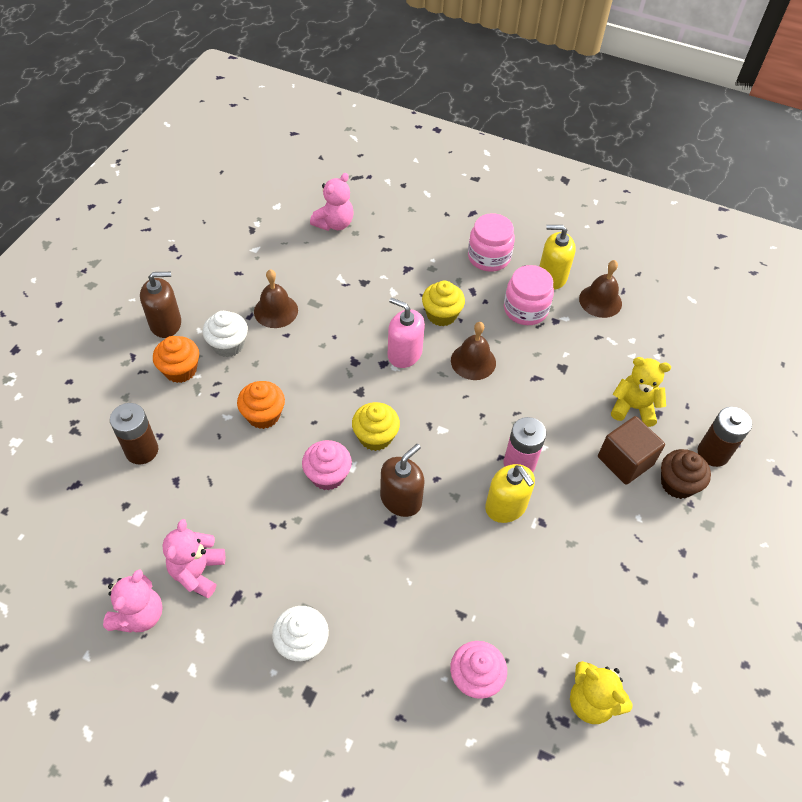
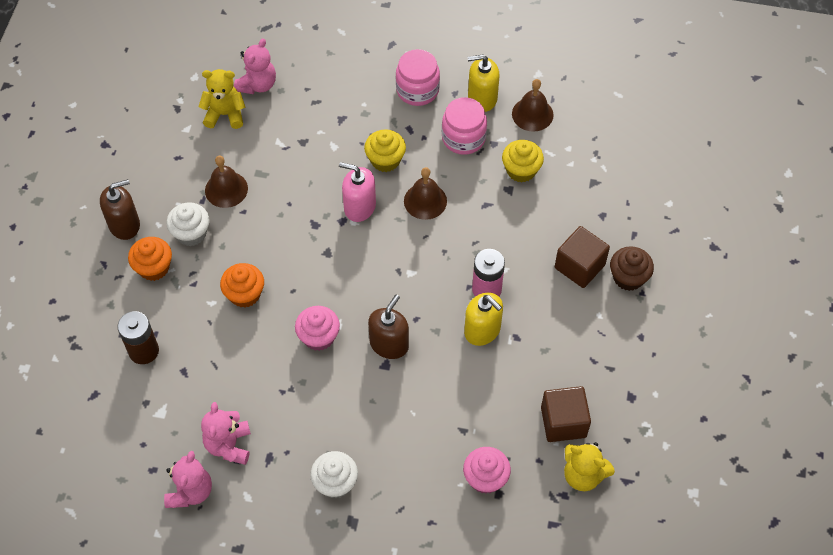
camera: 10 degrees left, 5 degrees up
yellow cupcake [352,402,400,451] -> yellow cupcake moved to [502,140,544,183]
yellow teddy bear [611,357,671,427] -> yellow teddy bear moved to [198,69,245,129]
brown battery [698,407,752,467] -> none
none -> brown cube [541,386,591,442]

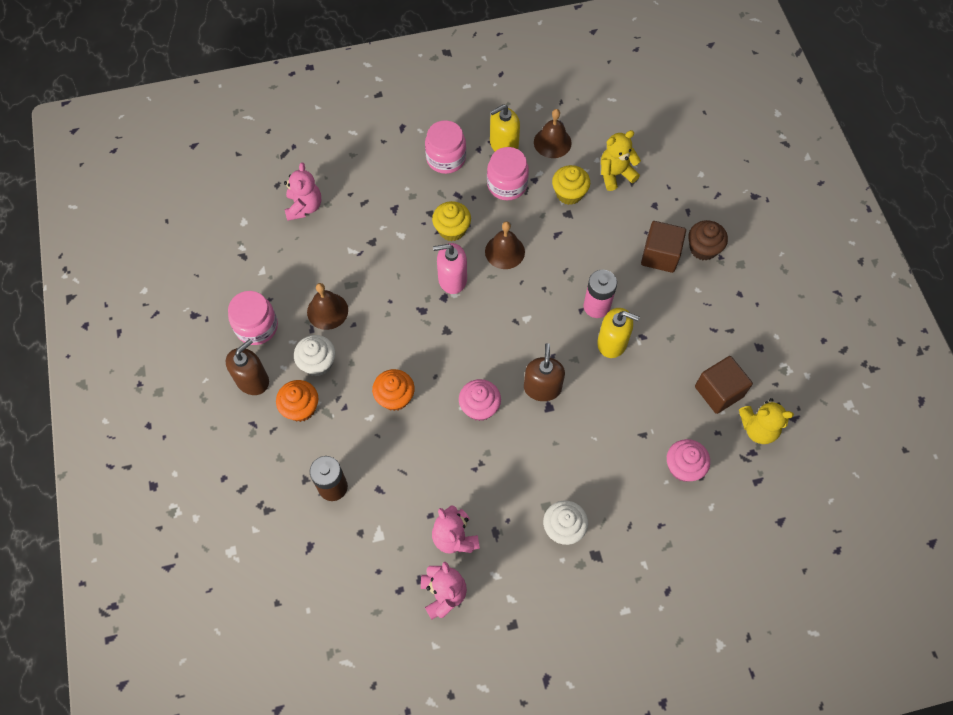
camera: 25 degrees left, 5 degrees up
yellow teddy bear [198,69,245,129] -> yellow teddy bear moved to [601,130,641,191]
none -> pink jar [228,291,278,345]

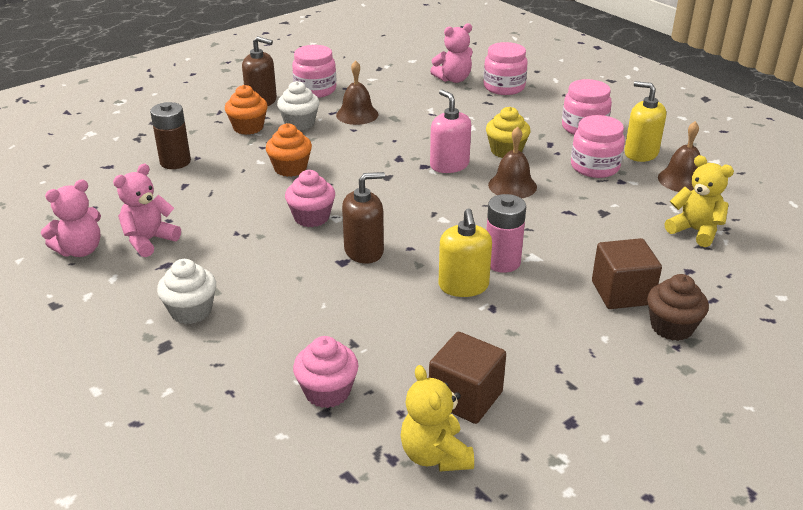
camera: 65 degrees right, 30 degrees down
yellow cupcake [552,165,590,205] -> none
none -> pink jar [483,42,528,95]

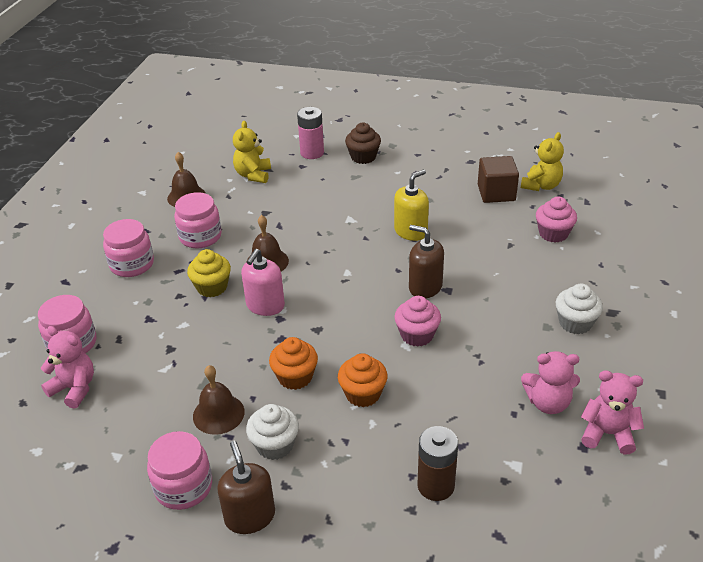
camera: 125 degrees left, 5 degrees up
orange cupcake [225,85,268,135] -> orange cupcake moved to [269,337,318,390]
pink battery [487,194,526,273] -> pink battery moved to [297,107,324,159]
brown cube [592,238,662,309] -> none
yellow soap dispenser [624,81,666,162] -> none

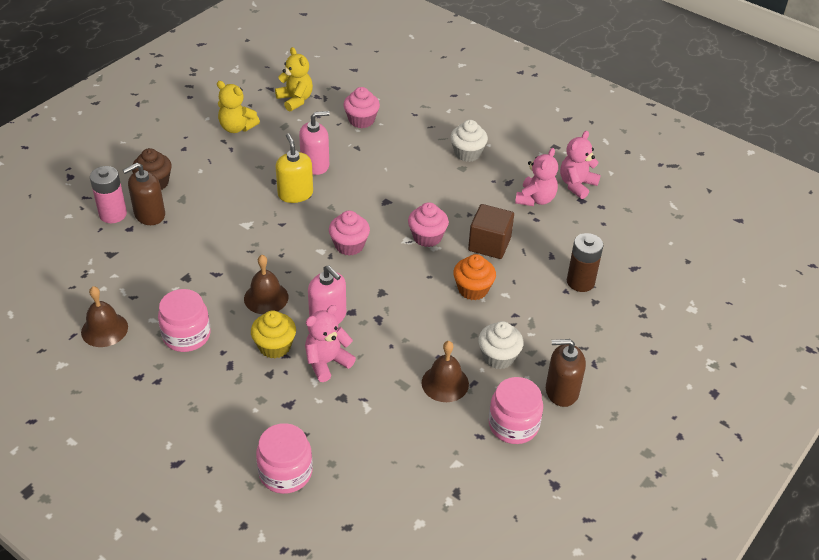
camera: 70 degrees left, 5 degrees up
pink teddy bear [41,326,94,409] -> pink teddy bear moved to [305,305,356,382]
pink jar [103,219,154,277] -> none
yellow teddy bear [233,121,271,183] -> yellow teddy bear moved to [217,81,260,133]
orange cupcake [269,337,318,390] -> none
brown soap dispenser [409,225,444,298] -> brown soap dispenser moved to [123,163,165,225]
brown cube [478,156,519,203] -> brown cube moved to [468,204,514,259]
none -> pink soap dispenser [299,111,330,175]
none -> pink cupcake [329,210,370,256]

